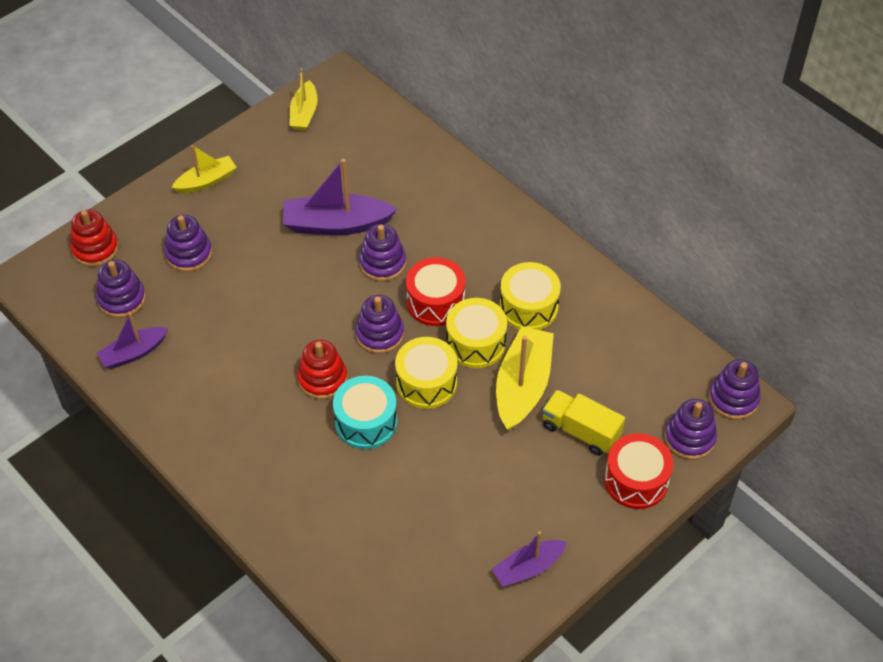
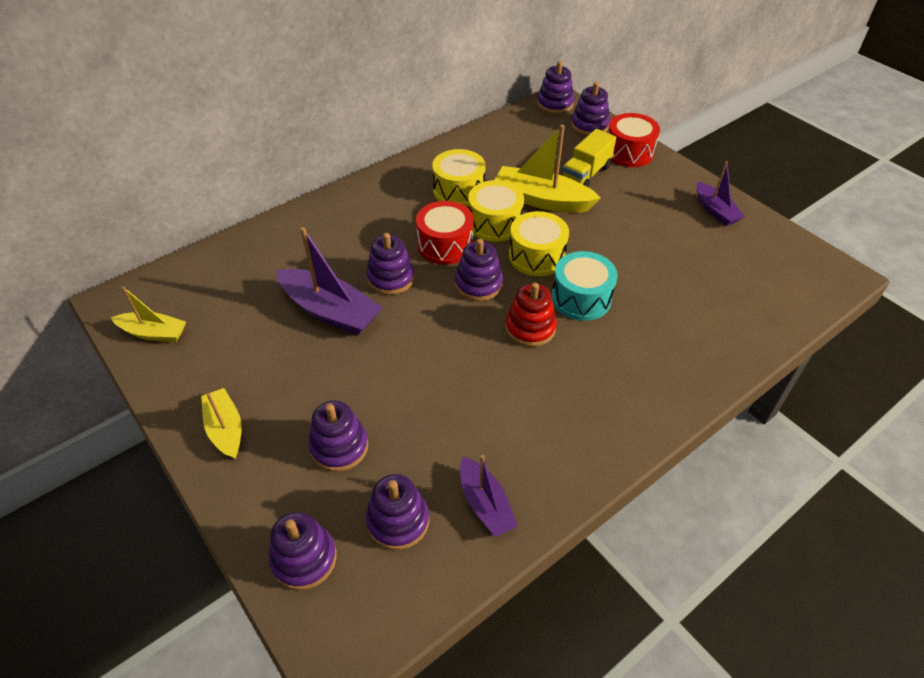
camera: 85 degrees left, 5 degrees down
red stacking toy [70,210,119,267] -> purple stacking toy [269,512,337,590]
purple boat [283,159,397,235] -> purple boat turned 60 degrees counterclockwise [276,227,382,335]

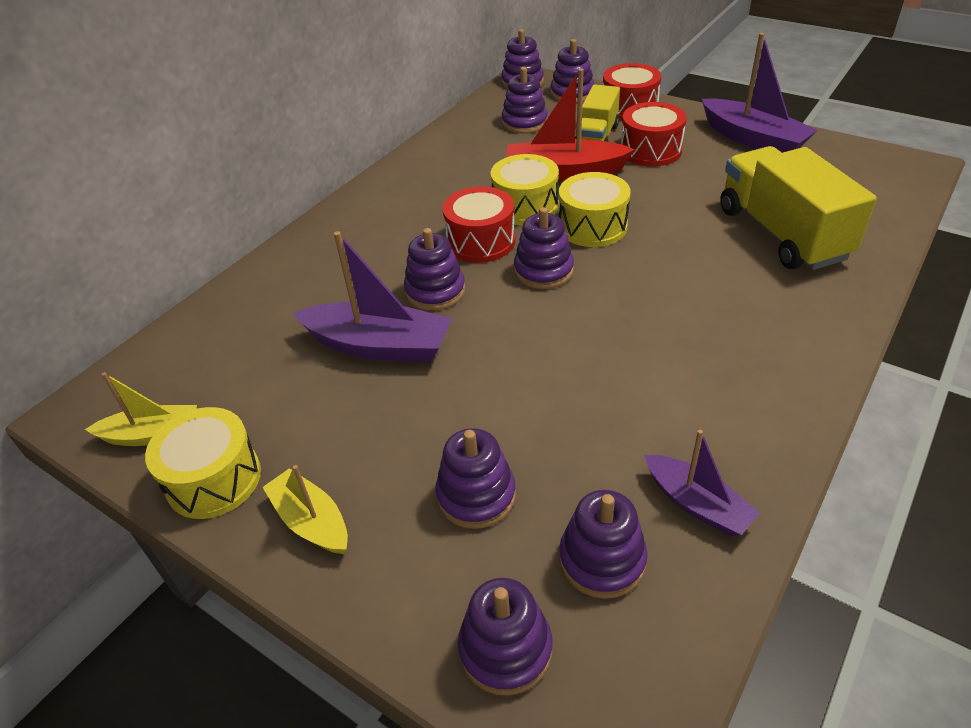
camera: 15 degrees left, 5 degrees down
yellow drum [432,149,486,207] -> yellow drum moved to [145,407,261,519]
yellow boat [495,125,601,213] -> red boat [507,68,635,181]
red stacking toy [505,283,557,347] -> none
turquoise drum [552,251,618,321] -> none
purple boat [696,161,745,226] -> purple boat [702,33,818,153], size x1.64
none -> purple stacking toy [502,67,548,133]
none -> red drum [621,102,687,167]
none -> yellow truck [720,146,877,270]

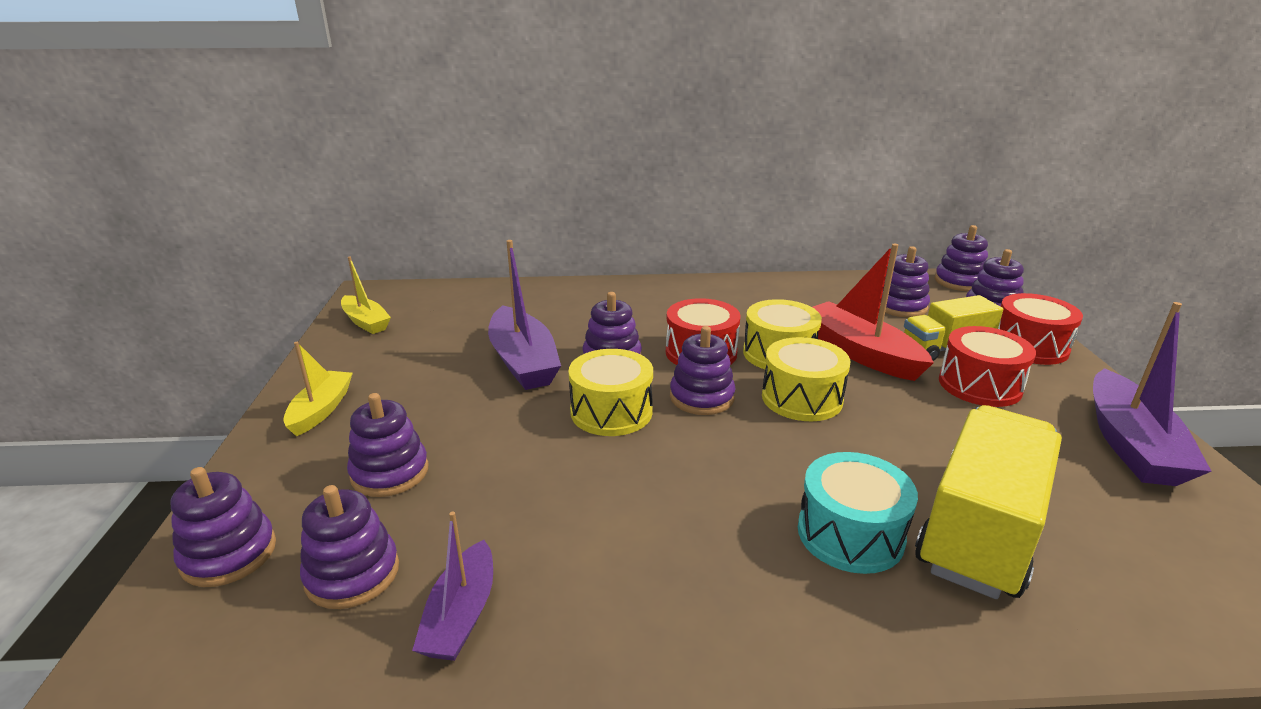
camera: 50 degrees right, 15 degrees down
yellow drum [145,407,261,519] -> yellow drum moved to [568,349,653,436]
none -> turquoise drum [798,452,918,574]

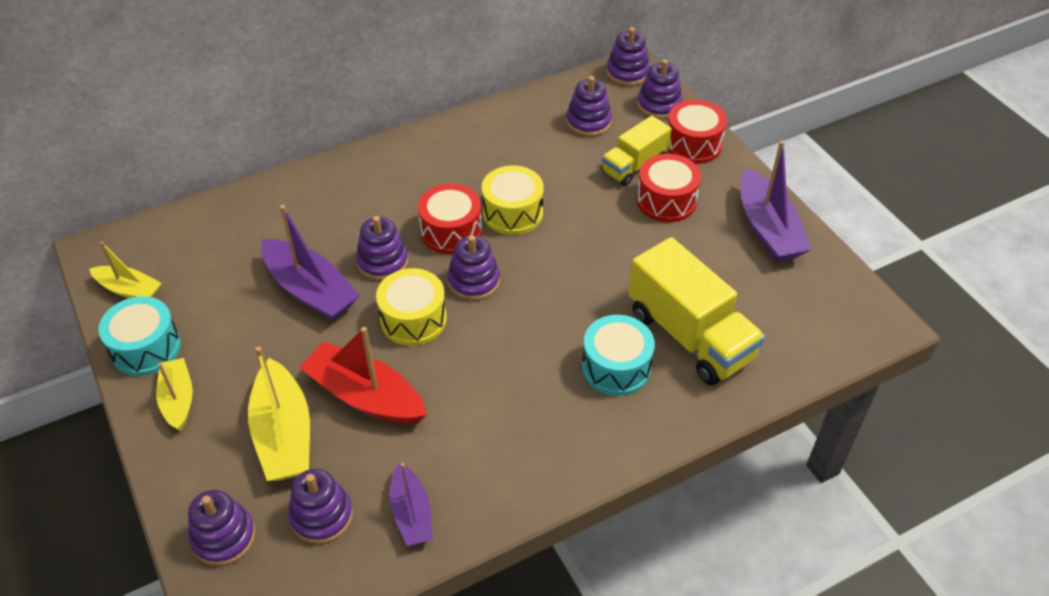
camera: 25 degrees left, 20 degrees up
purple stacking toy [347,393,429,497] -> yellow boat [248,346,310,481]
yellow drum [762,337,850,421] -> none
red boat [812,244,934,381] -> red boat moved to [299,327,427,424]
yellow truck [915,405,1062,599] -> yellow truck turned 135 degrees clockwise [628,237,765,385]
none -> turquoise drum [98,296,181,376]

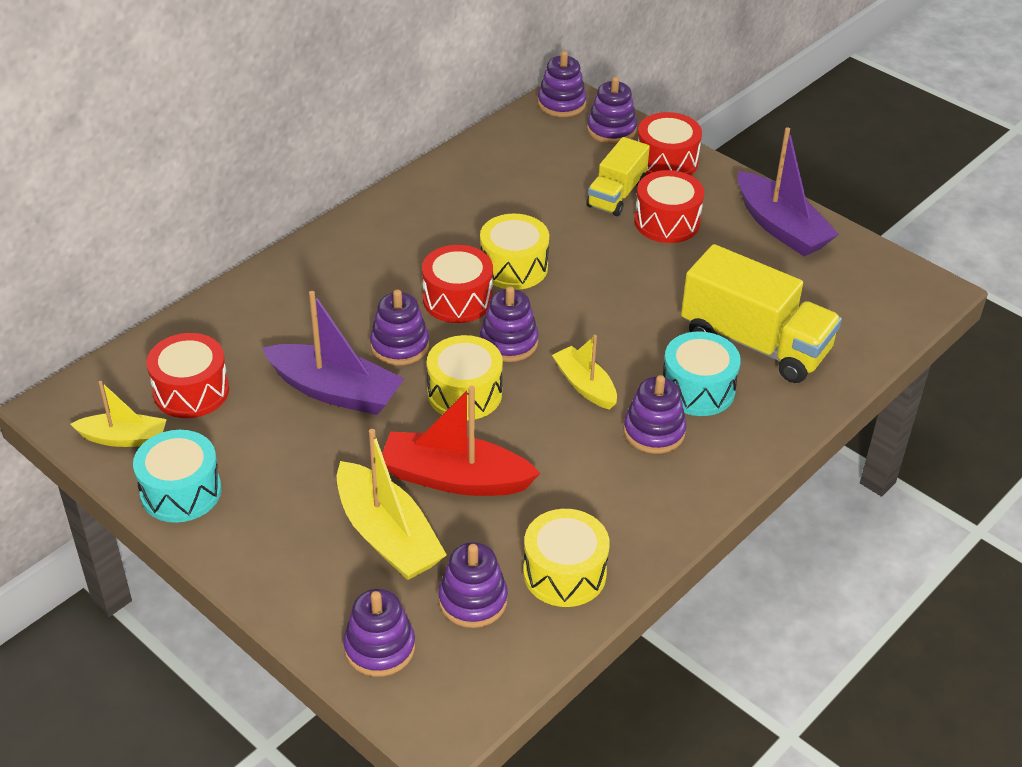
camera: 20 degrees left, 5 degrees down
yellow boat [156,358,193,431] -> yellow boat moved to [552,335,617,410]
purple boat [389,463,433,546] -> yellow drum [523,509,610,607]
purple stacking toy [566,76,612,137] -> purple stacking toy moved to [623,375,686,454]
none -> red drum [147,333,229,418]

